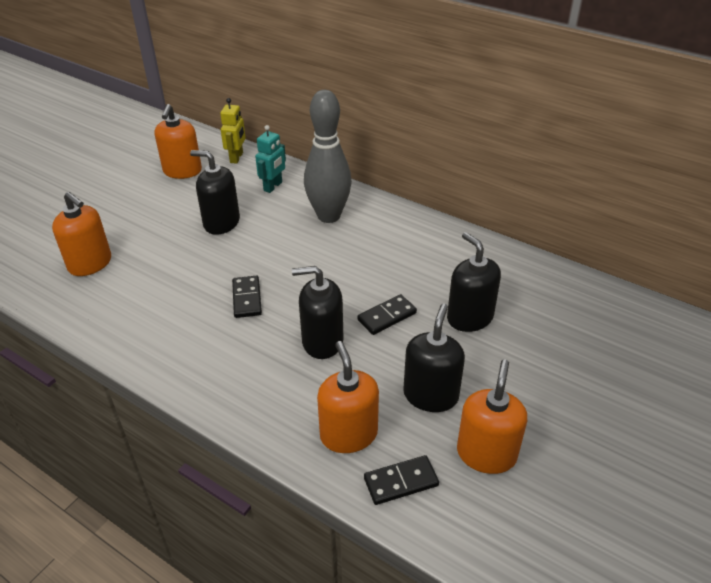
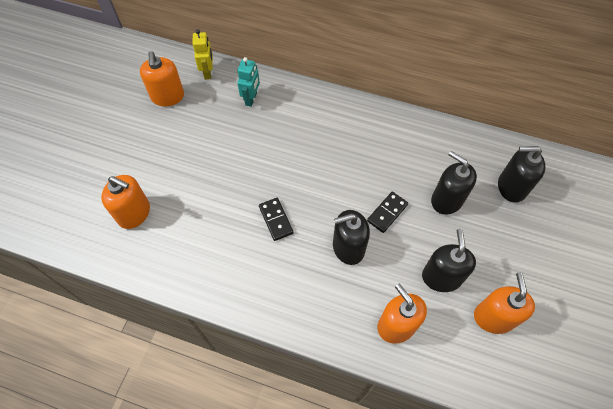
camera: 15 degrees left, 20 degrees up
black soap dispenser [190,150,240,235] -> black soap dispenser moved to [498,146,545,202]
grey bowling pin [304,90,352,223] -> none
black domino [364,455,439,505] -> none

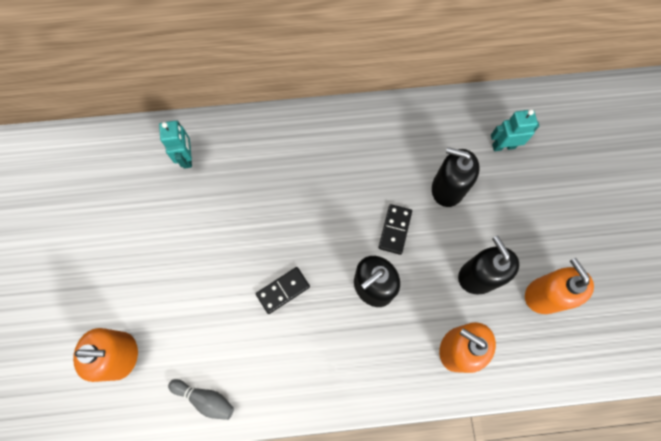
camera: 25 degrees left, 10 degrees up
orange soap dispenser [140,51,184,107] -> none
yellow robot [192,29,213,80] -> none
black domino [259,198,294,241] -> black domino turned 75 degrees counterclockwise [256,267,310,314]
black soap dispenser [498,146,545,202] -> turquoise robot [491,109,539,151]
none -> grey bowling pin [168,379,234,420]

